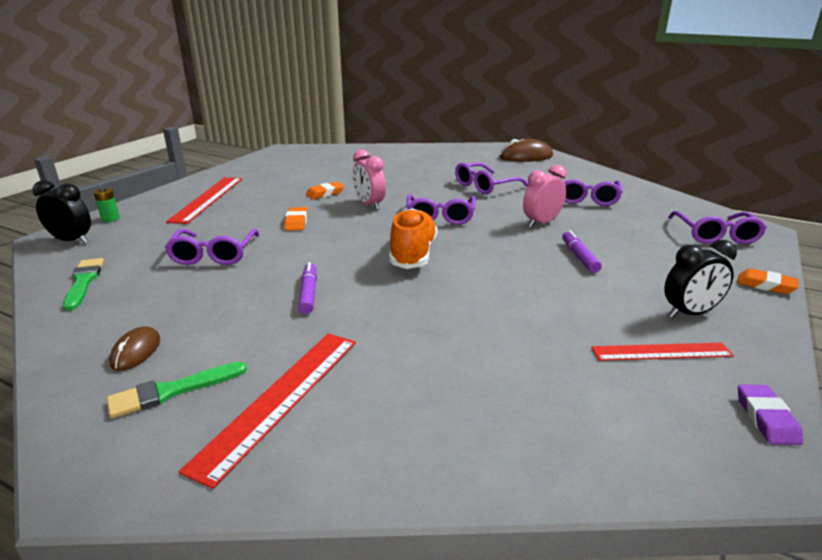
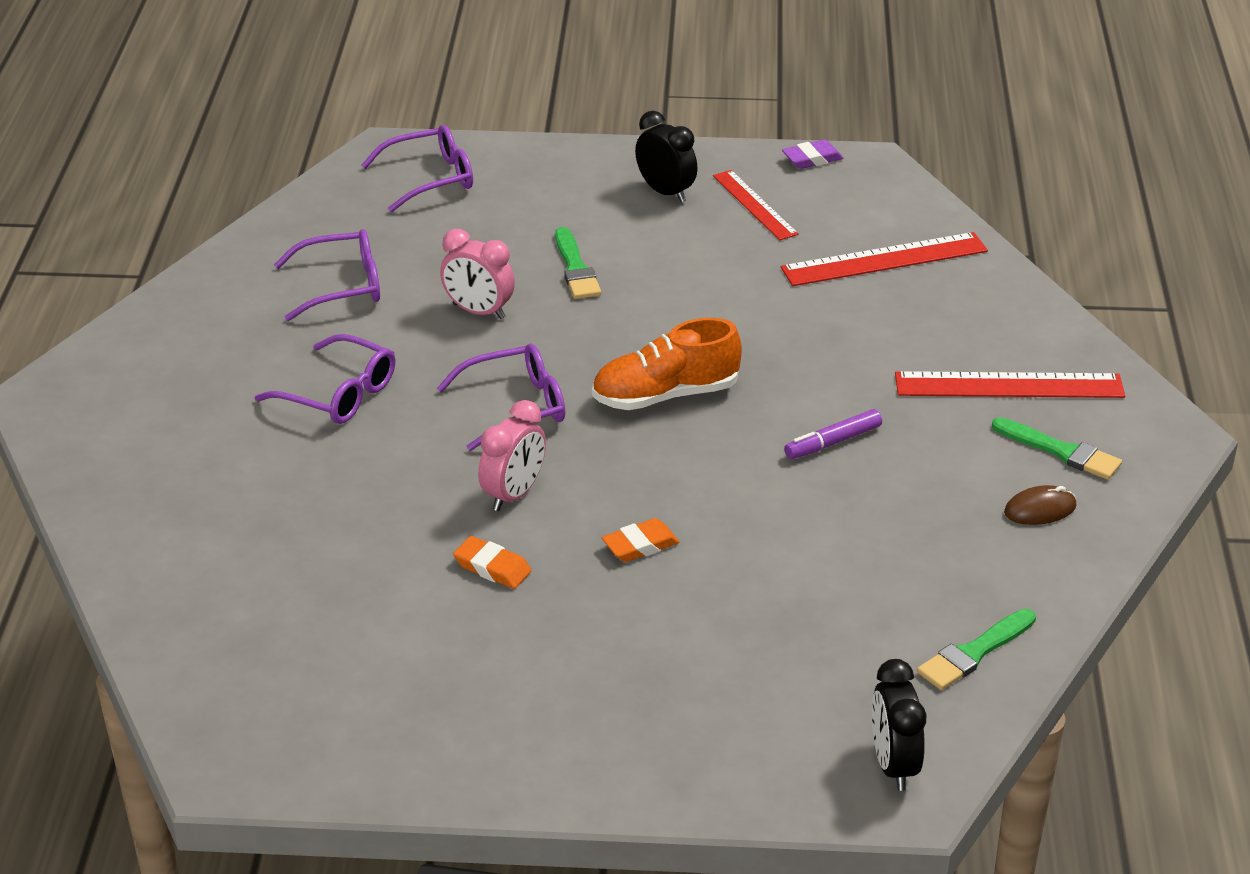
camera: 115 degrees left, 10 degrees up
green battery [94,188,120,222] -> none
purple glasses [165,229,259,265] -> none
red ruler [166,177,242,224] -> red ruler moved to [781,232,988,286]
brown mouse [500,139,553,162] -> none
purple marker [562,230,602,273] -> green brush [555,227,601,299]
orange eraser [737,268,799,294] -> none

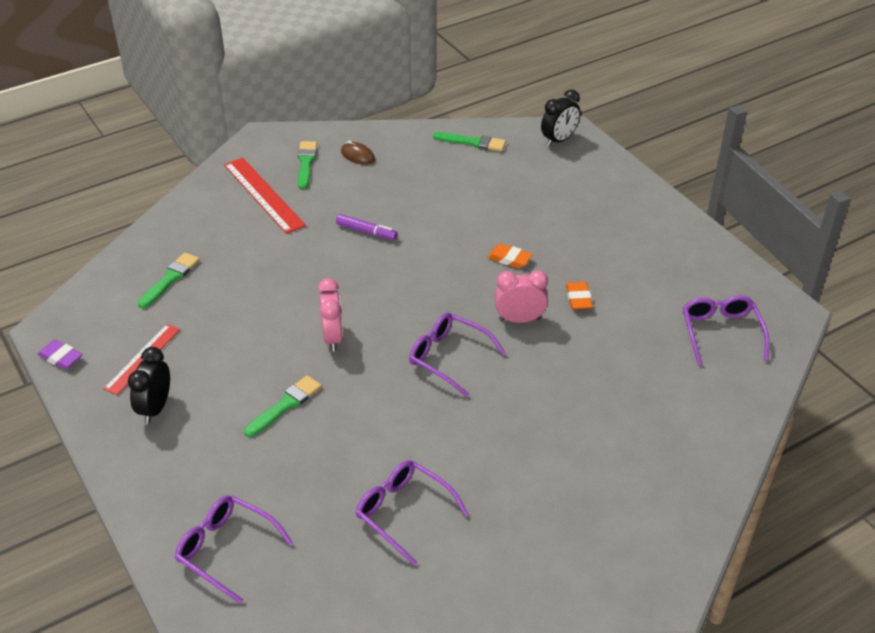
camera: 125 degrees left, 5 degrees up
purple glasses [255,334,396,424] -> purple glasses moved to [683,295,770,365]
pink clock [440,229,515,319] -> pink clock moved to [318,278,343,351]
orange shoe [592,318,742,410] -> none
red ruler [781,232,988,286] -> green brush [138,252,200,308]

